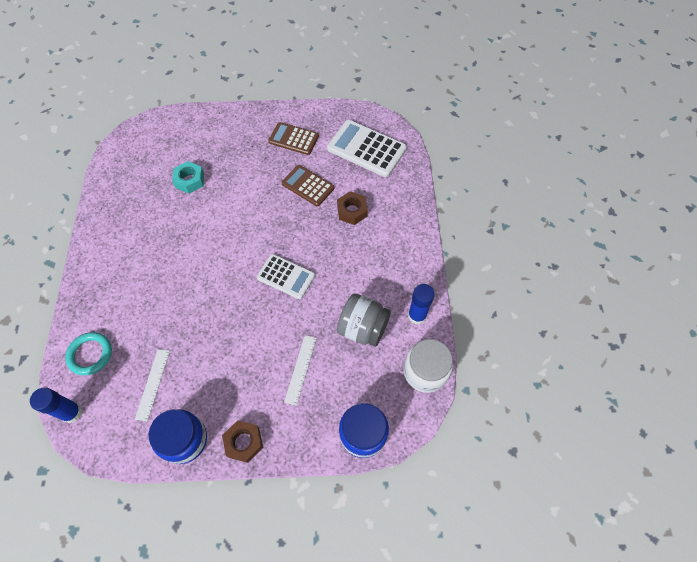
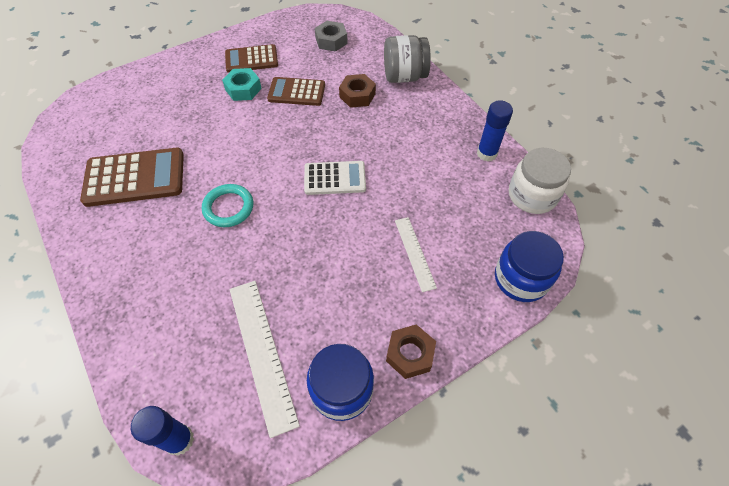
camera: 30 degrees left, 5 degrees down
turquoise ring [65,332,112,375] -> turquoise ring moved to [202,184,253,227]
white ruler [135,349,170,422] -> white ruler [229,281,300,438], size x1.68
turquoise nut [172,161,204,194] -> turquoise nut moved to [222,68,262,101]
white calculator [327,120,407,177] -> grey nut [315,21,348,52]
grey jar [337,293,391,347] -> grey jar moved to [384,35,431,83]
none -> brown calculator [80,148,184,207]

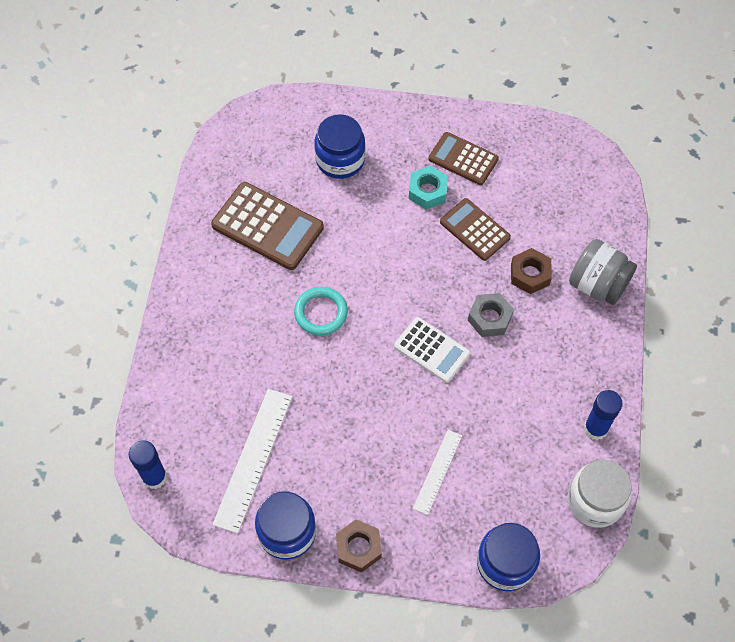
camera: 40 degrees right, 5 degrees up
grey nut [315,21,348,52] -> grey nut moved to [468,293,514,337]
none -> blue jar [315,114,365,179]

